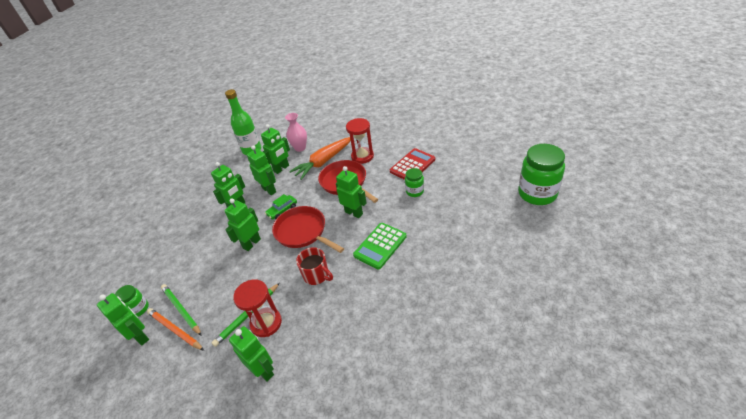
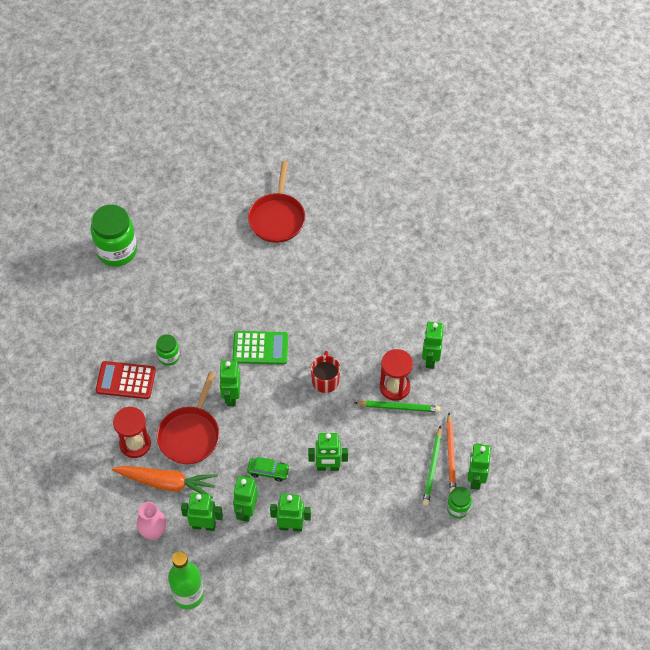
camera: 130 degrees left, 15 degrees up
red pan [272,206,344,253] -> red pan moved to [248,161,305,243]

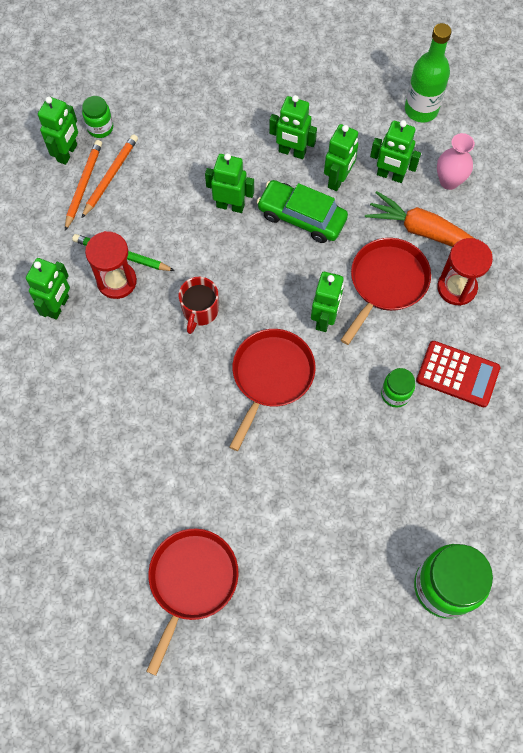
camera: 165 degrees left, 10 degrees up
green calculator [232,331,288,365] -> red pan [229,329,316,451]
green car [247,457,290,482] -> green car [257,180,348,243], size x1.76
green pencil [422,425,442,506] -> orange pencil [82,134,138,218]

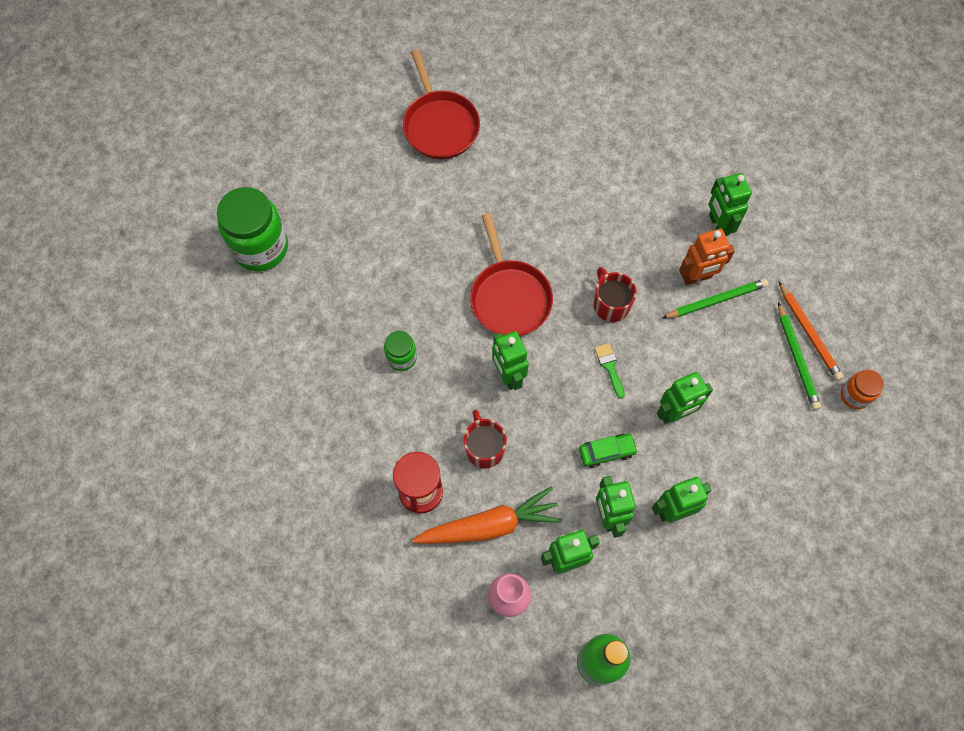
camera: 140 degrees right, 0 degrees up
green robot [38,96,78,165] -> none
green jar [82,96,113,138] -> orange jar [841,369,884,409]
orange pencil [82,134,138,218] -> green pencil [778,302,821,410]
red hourglass [85,231,137,299] -> orange robot [679,229,735,285]
green car [257,180,348,243] -> green car [579,434,638,468], size x0.57
red pan [341,238,431,345] -> red mug [464,410,507,468]
red calculator [416,341,500,407] -> none
none -> green brush [594,343,625,399]

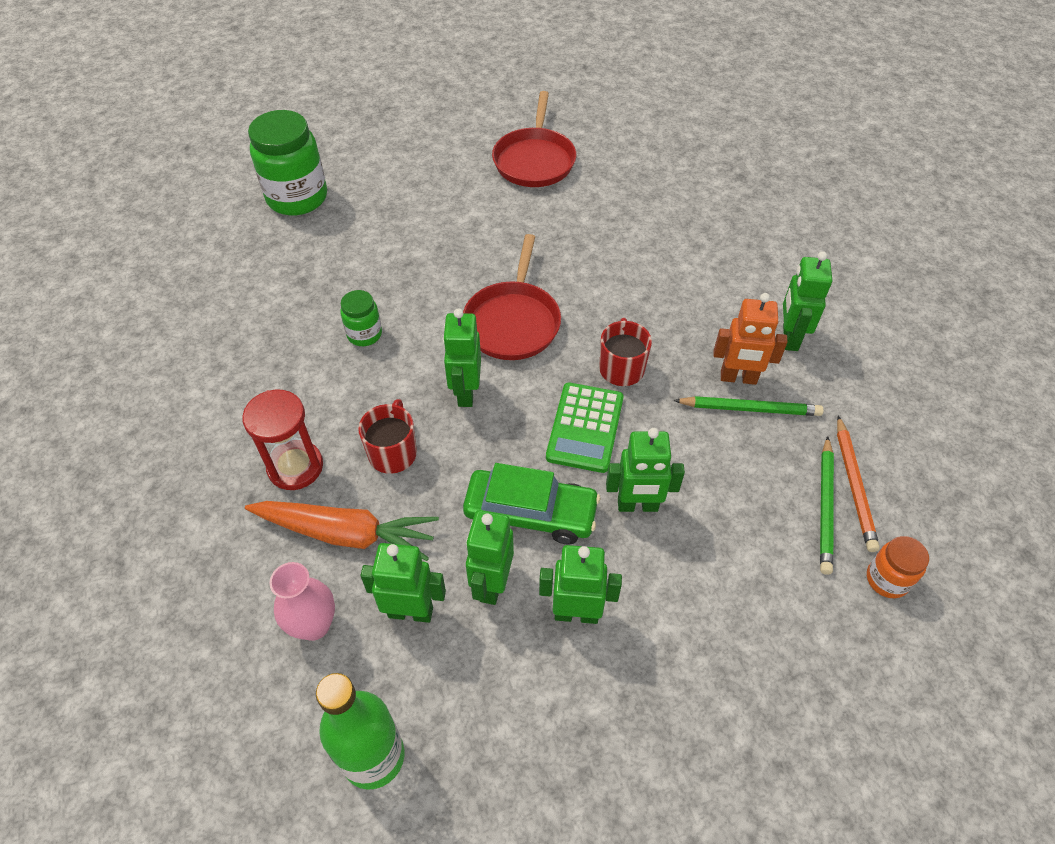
camera: 25 degrees right, 15 degrees down
green car [579,434,638,468] -> green car [463,463,600,545], size x1.76
green brush [594,343,625,399] -> green calculator [546,383,623,473]

